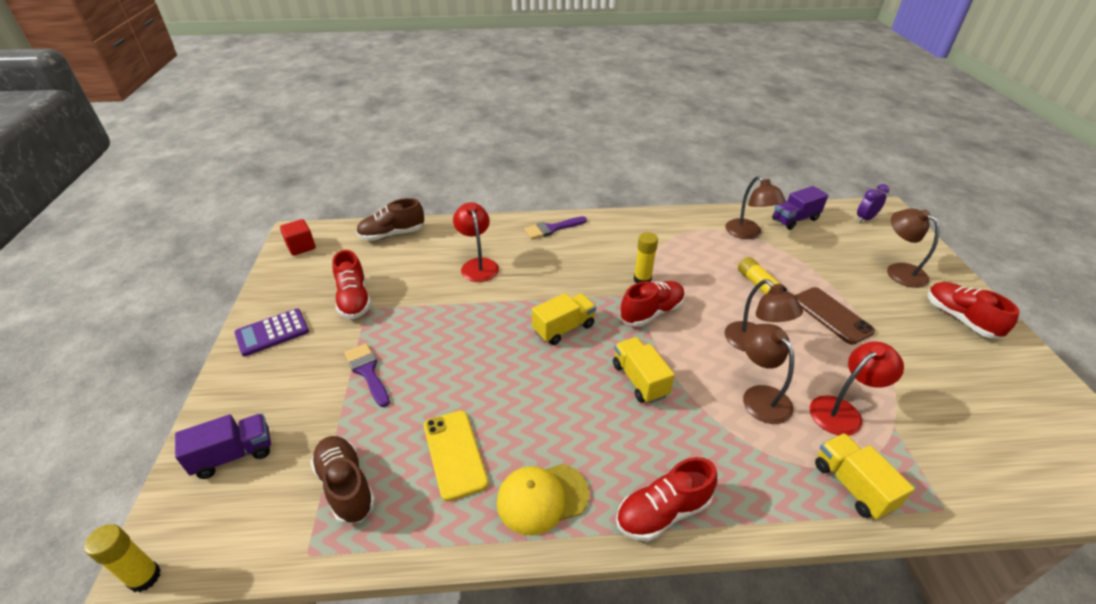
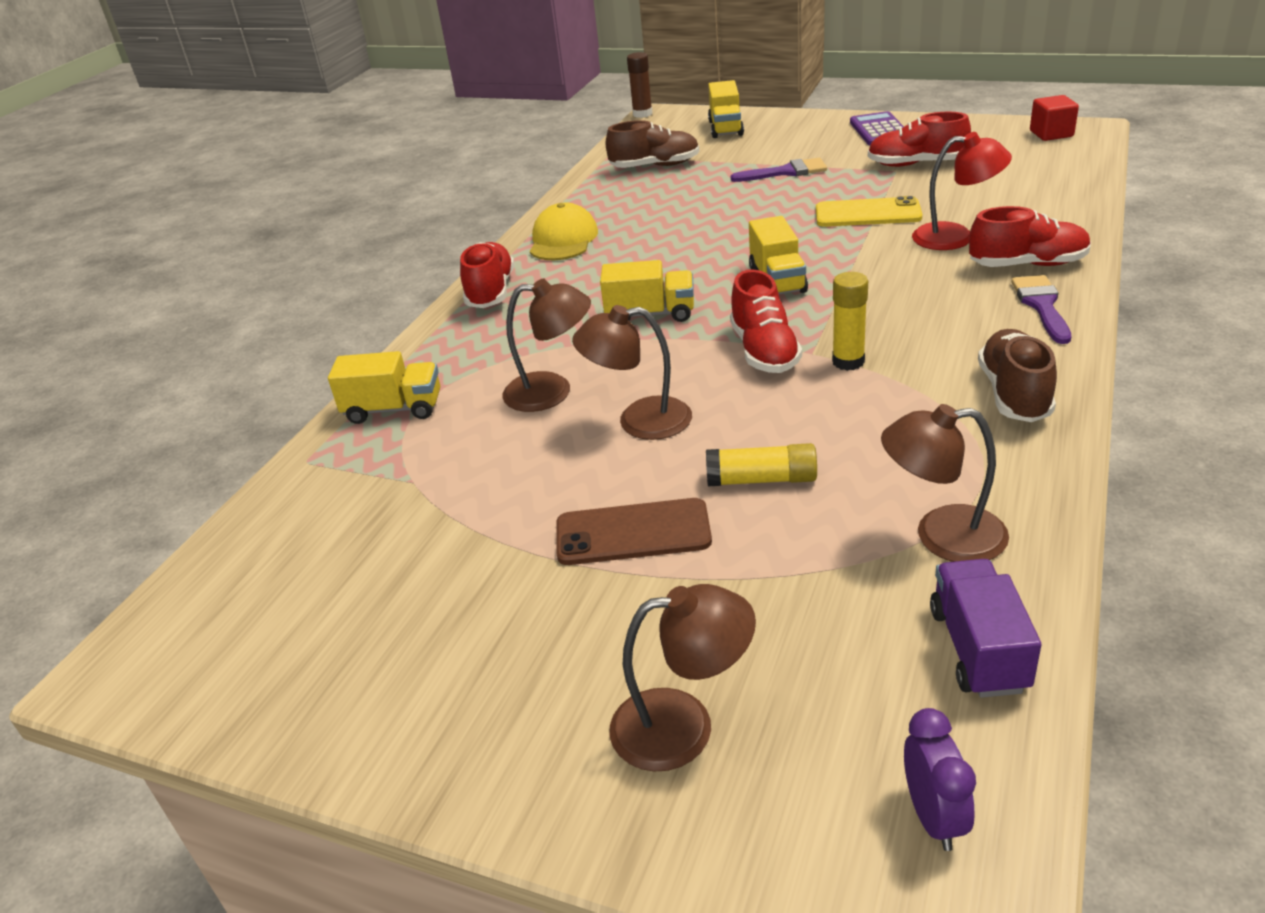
camera: 120 degrees right, 5 degrees down
yellow glue stick [84,524,161,592] -> brown glue stick [627,52,653,118]
purple truck [175,414,271,479] -> yellow truck [708,80,744,138]
brown shoe [356,198,424,241] -> brown shoe moved to [978,329,1057,422]
yellow phone [424,410,488,501] -> yellow phone moved to [816,196,922,227]
red lamp [810,342,904,436] -> none
red shoe [928,282,1019,338] -> red shoe moved to [969,206,1091,267]

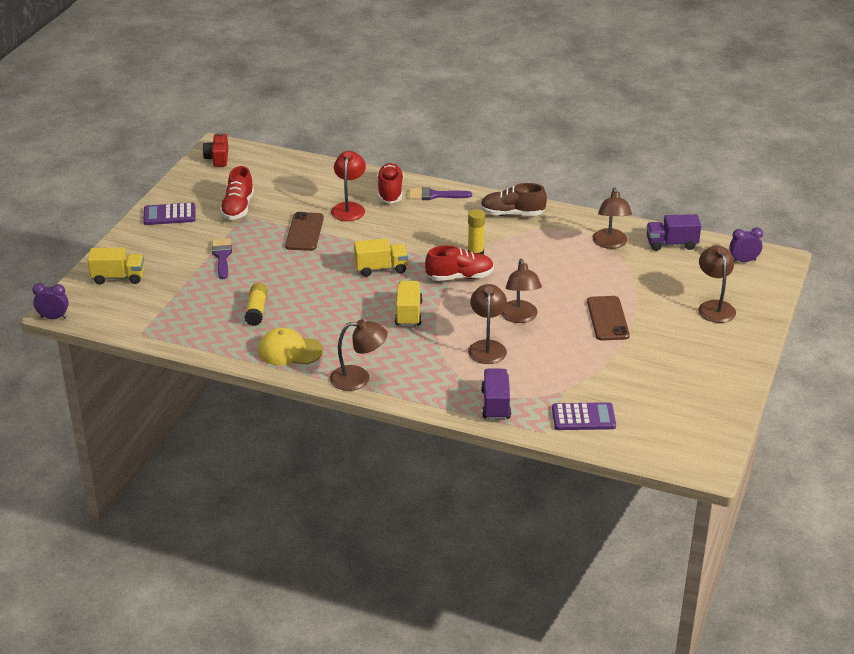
camera: 95 degrees left, 0 degrees up
yellow truck [328,351,440,424] -> purple truck [481,369,511,420]
red shoe [460,242,515,308] -> brown lamp [330,319,388,391]
brown shoe [606,120,699,168] -> none
brown glue stick [627,52,653,118] -> purple clock [32,283,69,319]
yellow glue stick [706,443,817,486] -> yellow glue stick moved to [245,283,268,326]
yellow phone [816,196,922,227] -> brown phone [285,212,324,251]
red cube [1030,95,1079,141] -> red camera [203,133,228,167]
none -> purple calculator [552,402,616,430]

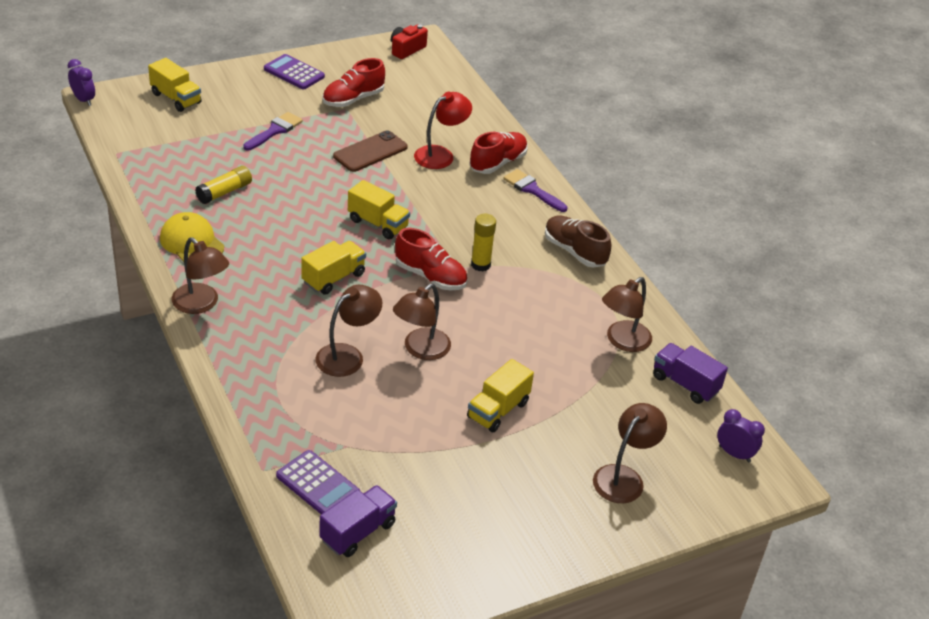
camera: 40 degrees right, 5 degrees up
purple truck [481,369,511,420] -> purple truck moved to [320,485,397,557]
brown phone [587,296,630,341] -> yellow truck [467,359,534,432]

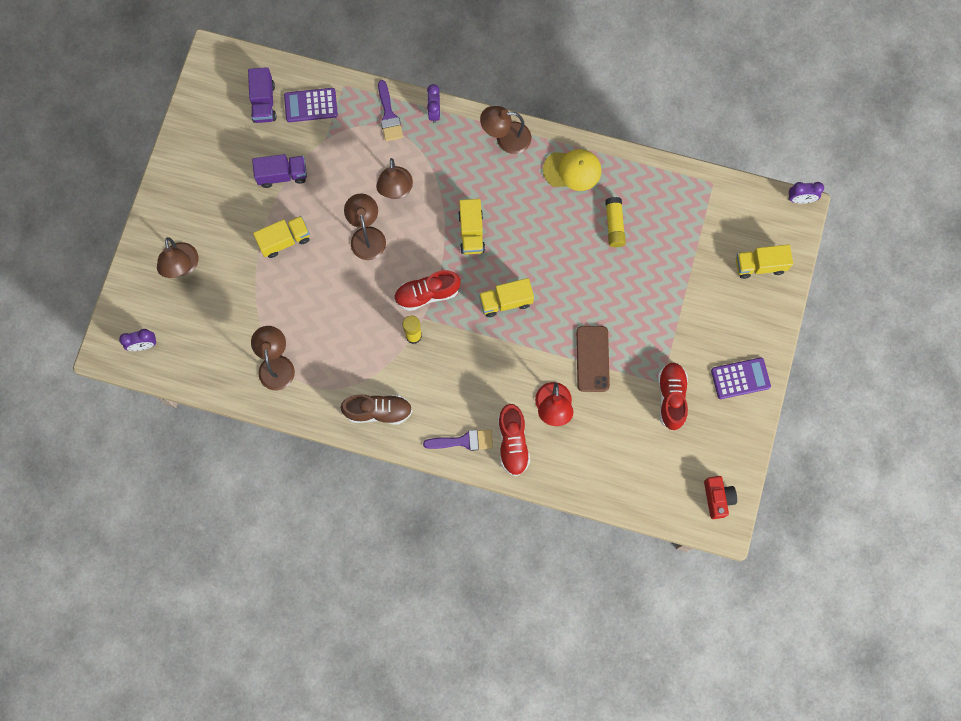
camera: 135 degrees right, 35 degrees up
purple brush [243,112,303,150] -> purple brush moved to [378,80,403,141]
yellow truck [467,359,534,432] -> yellow truck turned 75 degrees clockwise [253,216,310,258]
purple truck [653,343,728,404] -> purple truck moved to [252,154,307,188]
none -> purple clock [427,84,440,123]

